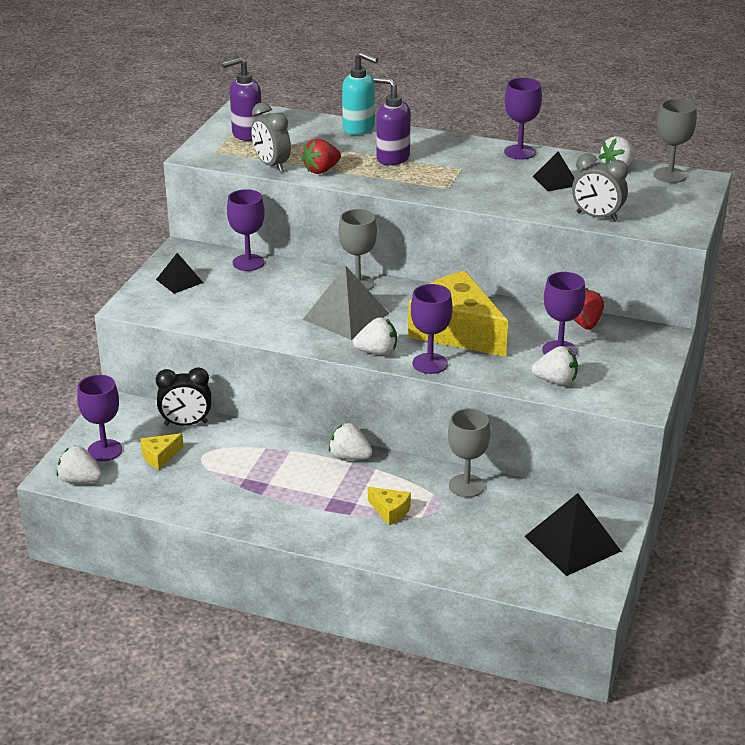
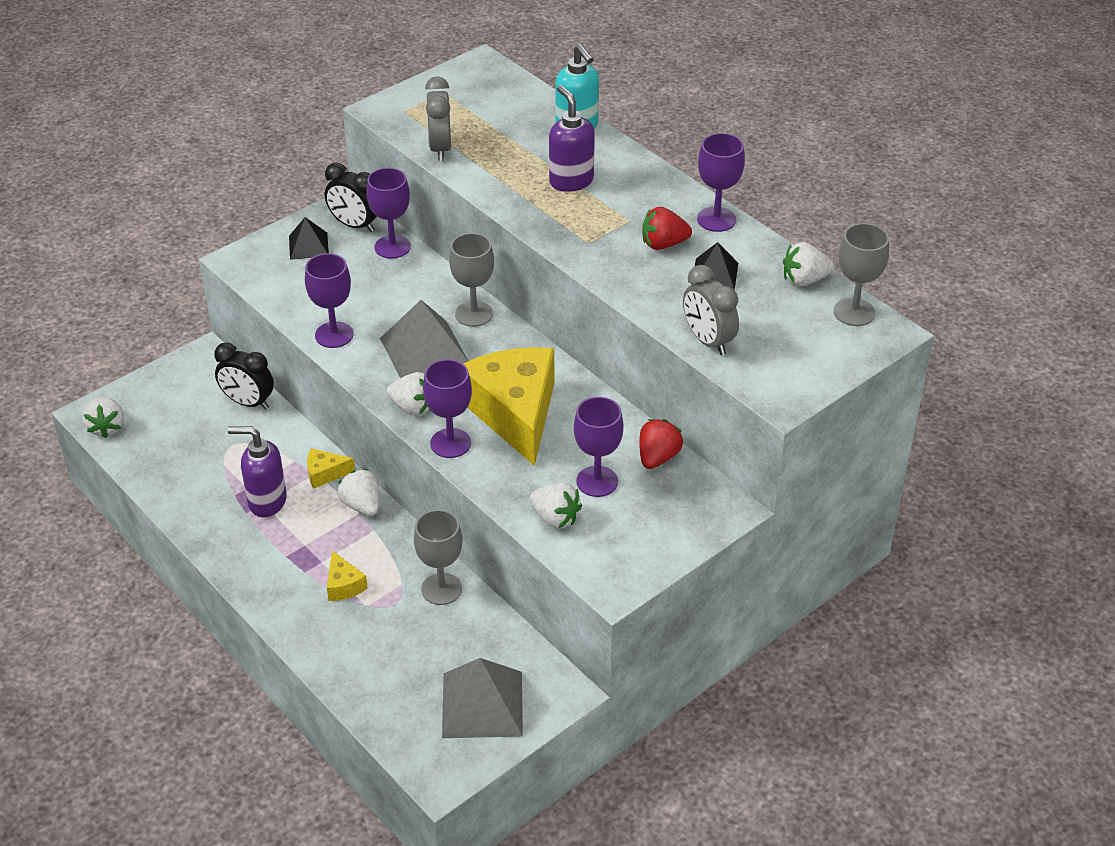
camera: 30 degrees right, 10 degrees up
white strawberry [57,446,102,483] -> white strawberry turned 150 degrees counterclockwise [82,397,124,438]
purple goblet [77,375,122,461] -> purple goblet moved to [305,253,353,348]
yellow cheese [140,433,184,469] -> yellow cheese moved to [307,448,355,489]
purple soap dispenser [222,57,262,141] -> purple soap dispenser moved to [228,426,287,517]
red strawberry [302,139,341,174] -> red strawberry moved to [642,207,692,250]
black pyramid [524,493,622,576] -> grey pyramid [442,658,523,738]
none -> black clock [325,163,377,232]

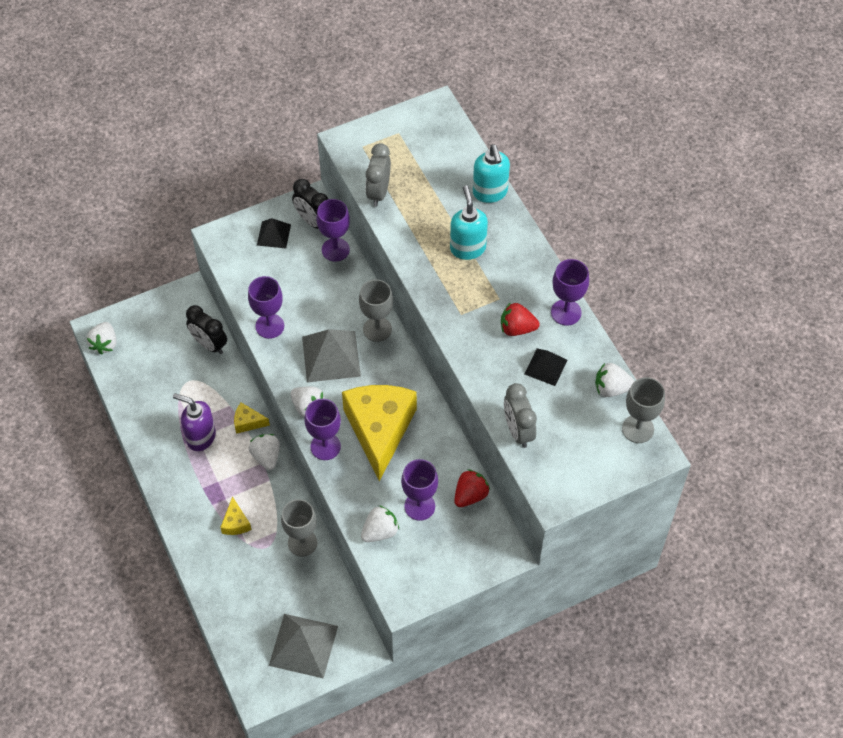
camera: 15 degrees right, 15 degrees up
white strawberry [530,483,582,529] -> white strawberry turned 90 degrees counterclockwise [361,505,399,542]
purple soap dispenser [549,85,595,192] -> turquoise soap dispenser [450,185,488,260]

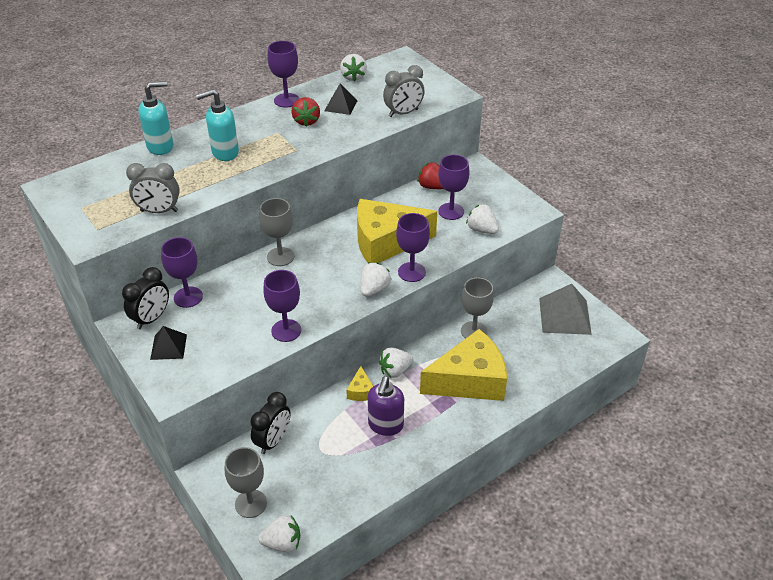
camera: 100 degrees left, 15 degrees down
yellow cheese [220,497,251,535] -> yellow cheese [420,329,507,401], size x2.44
grey pyramid [302,329,361,383] -> none
grey goblet [622,377,665,443] -> grey goblet moved to [225,447,267,518]

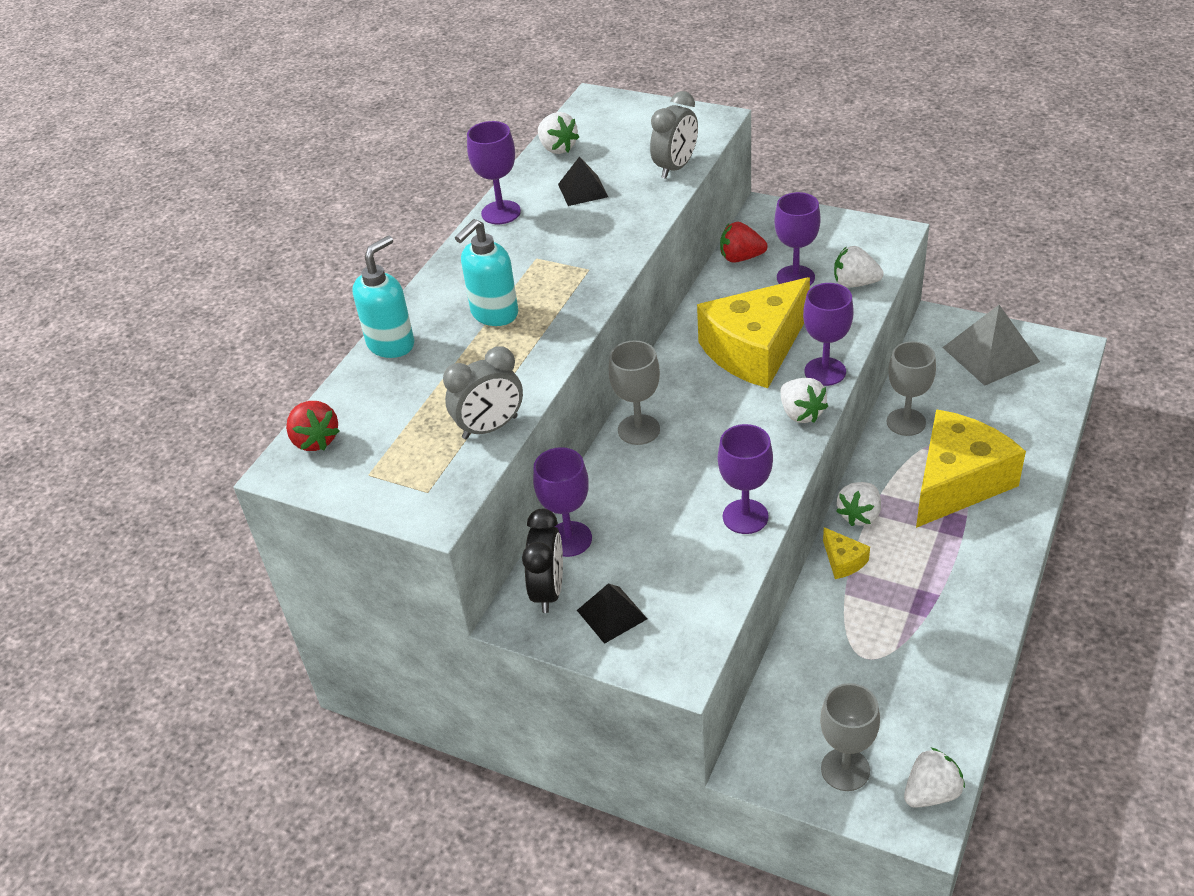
camera: 25 degrees left, 0 degrees up
black clock [250,392,290,454] -> none
red strawberry [291,97,320,127] -> red strawberry moved to [286,401,339,451]
white strawberry [360,262,391,297] -> white strawberry turned 150 degrees clockwise [780,378,828,423]
purple soap dispenser [368,376,404,436] -> none

